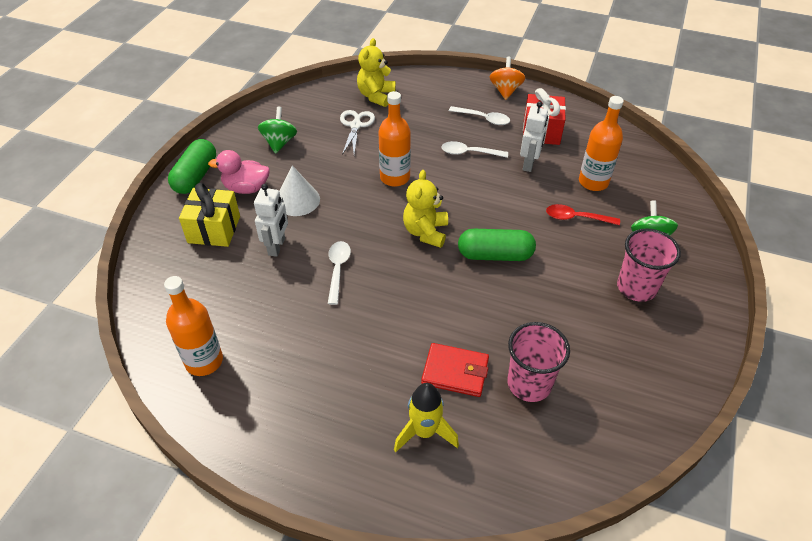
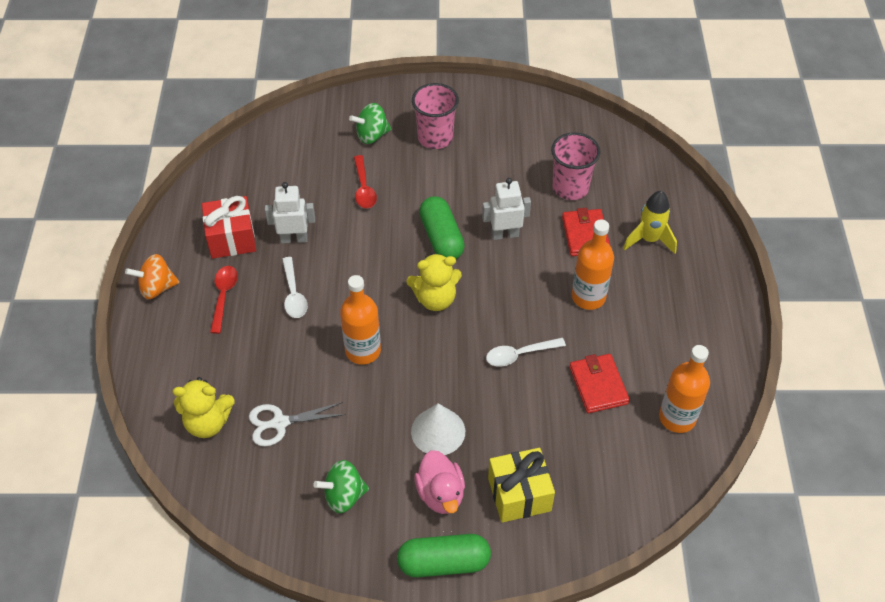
camera: 110 degrees left, 5 degrees up
white robot [254,184,288,257] -> white robot moved to [482,178,531,240]
white spoon [449,106,510,125] -> red spoon [210,266,238,334]
orange bottle [579,96,624,191] -> orange bottle moved to [572,220,614,310]
none -> red wallet [569,354,630,413]

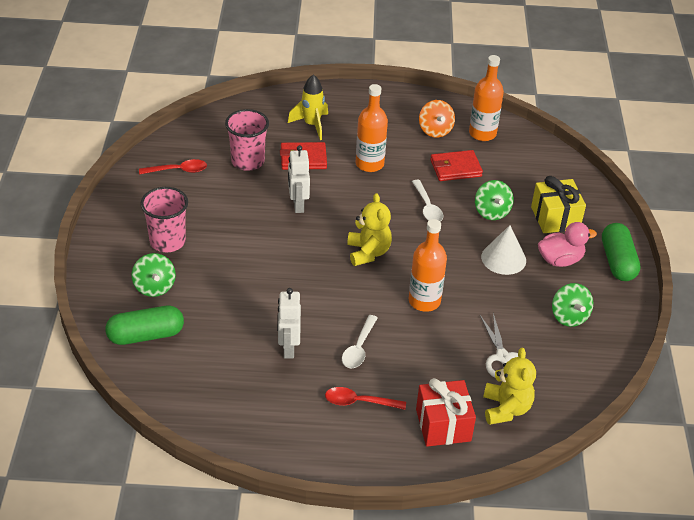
camera: 90 degrees left, 10 degrees down
orange spinning top [125,254,180,300] -> orange spinning top moved to [419,100,455,138]
red gift [202,196,256,259] -> red gift moved to [416,378,476,447]
white spoon [282,257,308,318] -> white spoon turned 120 degrees clockwise [342,315,378,368]
red spoon [354,155,377,208] -> red spoon moved to [139,159,207,175]
green capsule [419,196,465,259] -> green capsule moved to [105,306,184,345]
none -> green spinning top [475,180,514,220]

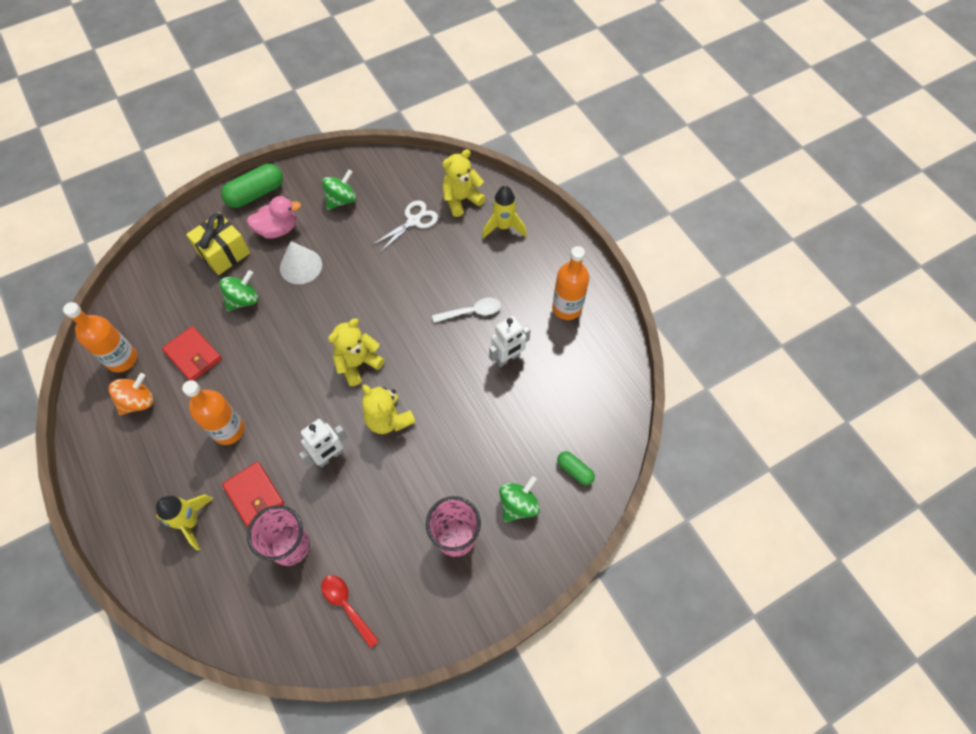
camera: 120 degrees left, 20 degrees up
green capsule [105,306,184,345] -> green capsule [557,451,595,485], size x0.56
red spoon [325,387,406,410] -> none
orange bottle [409,219,447,312] -> orange bottle moved to [552,246,589,320]
white spoon [412,180,443,222] -> none
red gift [416,378,476,447] -> yellow rocket [482,186,527,239]
pink duck [538,222,597,267] -> pink duck turned 120 degrees clockwise [247,196,301,239]
none -> yellow teddy bear [362,385,416,434]

